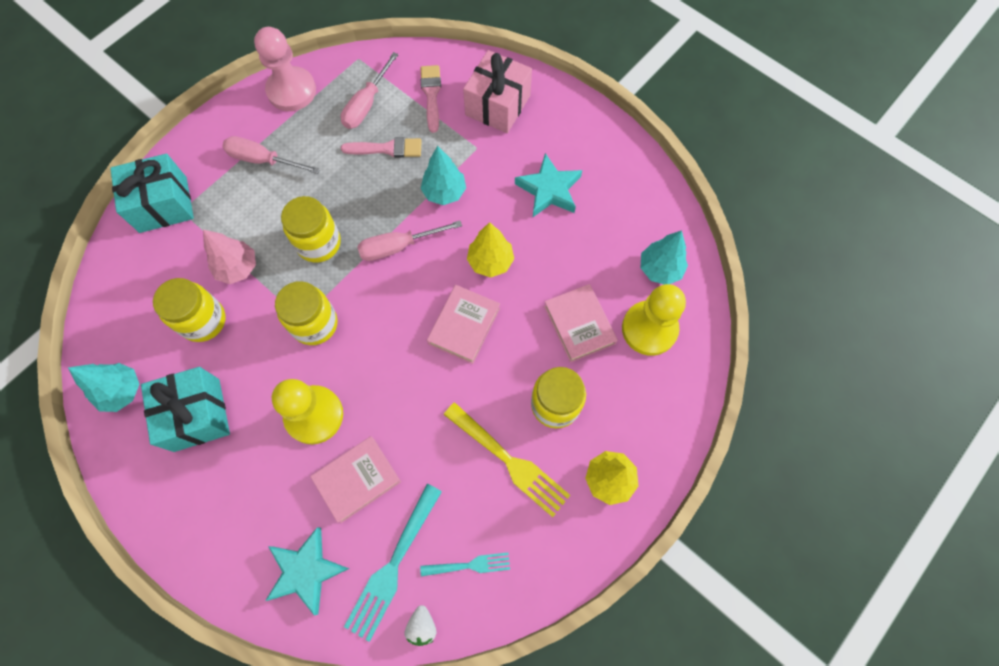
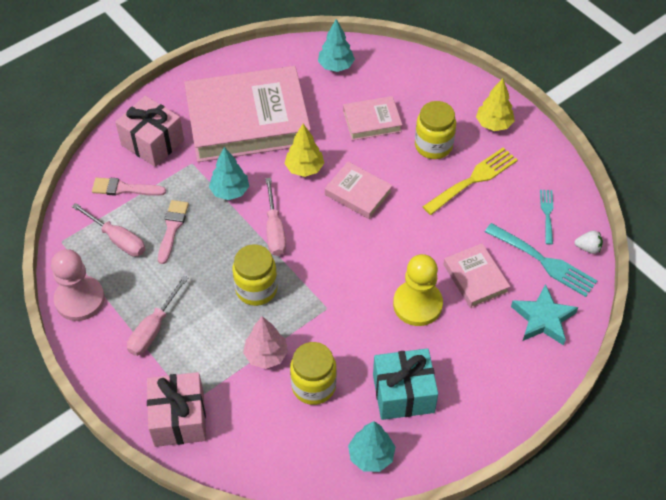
camera: 80 degrees left, 15 degrees down
turquoise gift [110,154,194,233] -> pink gift [147,372,207,447]
yellow jar [275,281,338,345] -> none
turquoise star [515,153,582,217] -> pink book [184,66,311,162]
yellow pawn [622,284,686,356] -> none

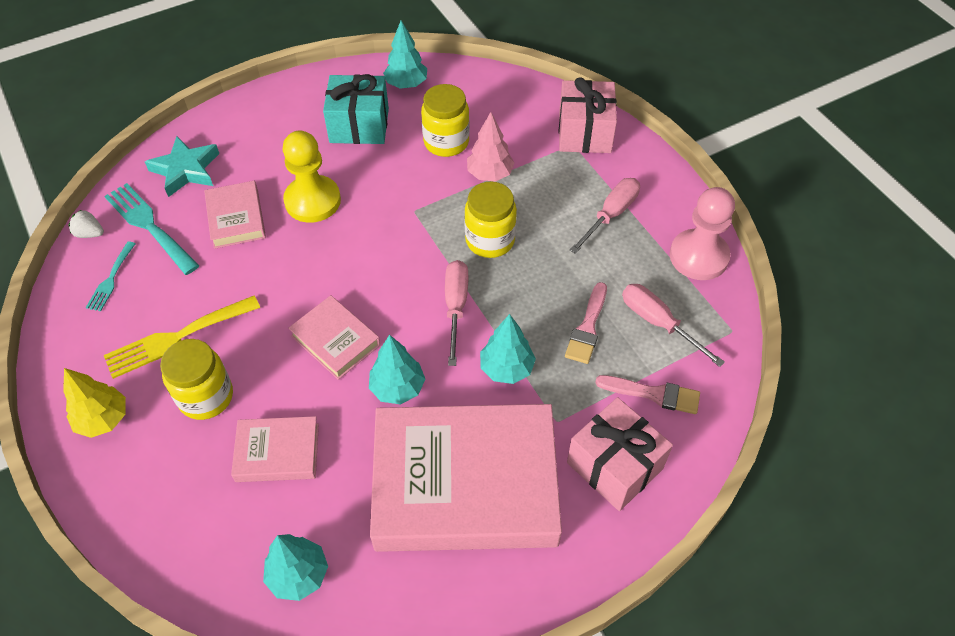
camera: 170 degrees left, 0 degrees up
yellow tree [285,124,324,177] -> turquoise tree [369,335,425,405]

